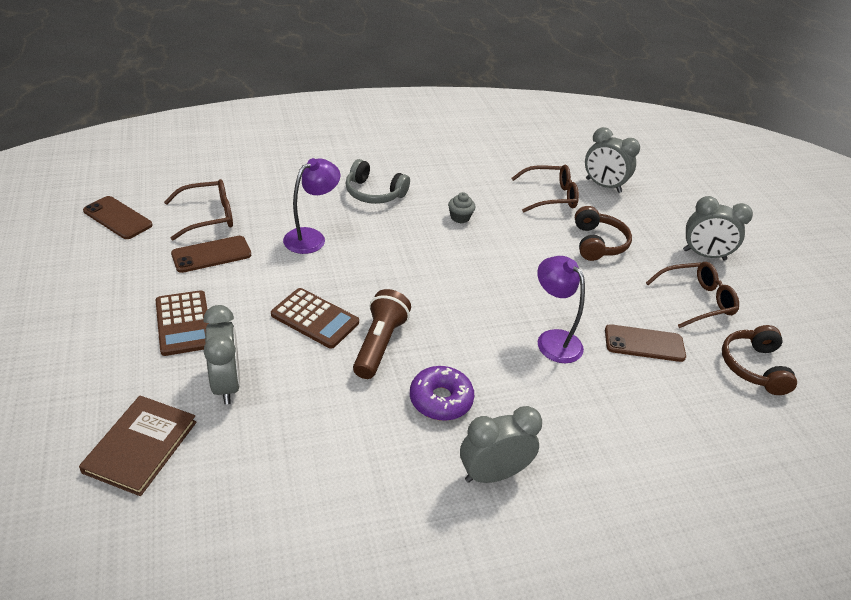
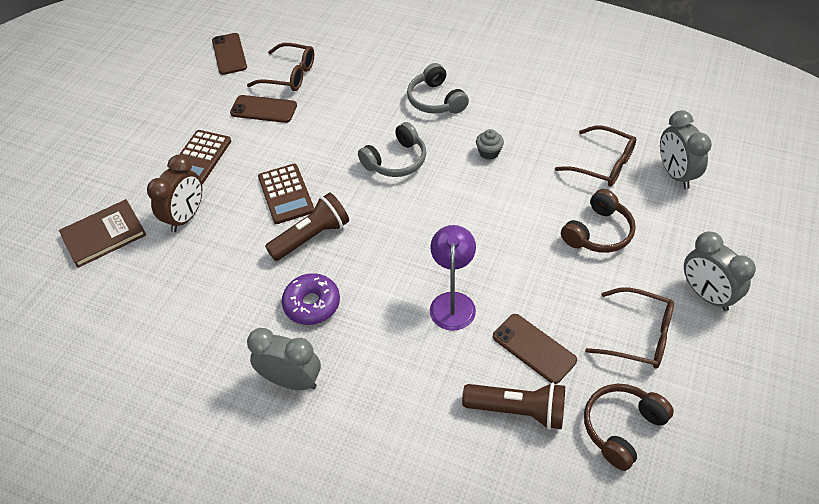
camera: 45 degrees right, 10 degrees up
grey clock [203,305,240,405] -> brown clock [147,155,202,232]
purple lamp [283,158,340,254] -> none
none -> grey headphones [358,122,426,177]
none -> brown flashlight [462,383,565,430]

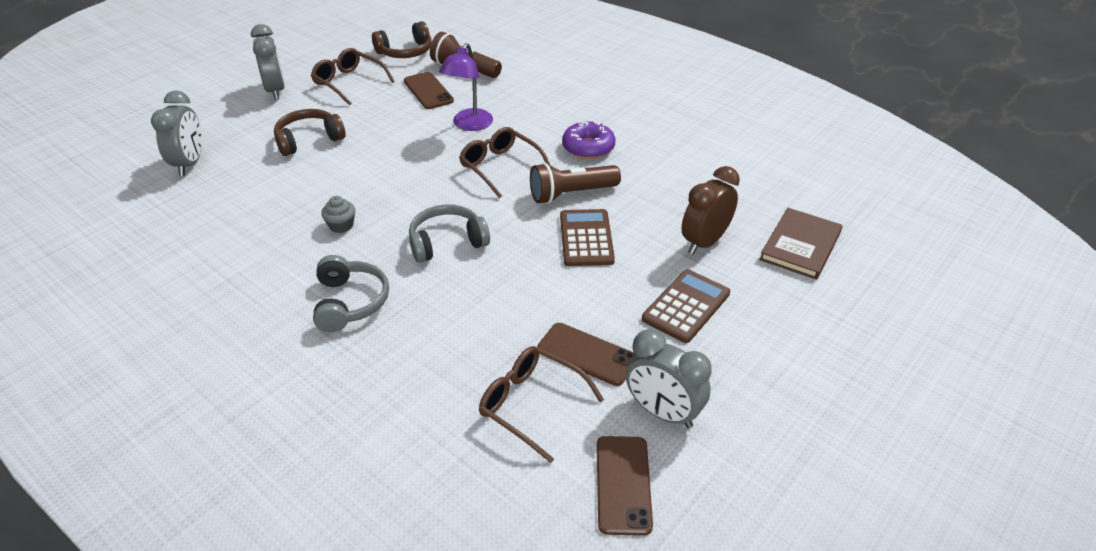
camera: 165 degrees left, 10 degrees down
brown book [59,199,146,268] -> brown book turned 45 degrees counterclockwise [759,208,842,280]
grey clock [247,328,321,390] -> grey clock moved to [626,329,712,428]
brown glasses [555,126,636,187] -> brown glasses moved to [459,127,550,198]

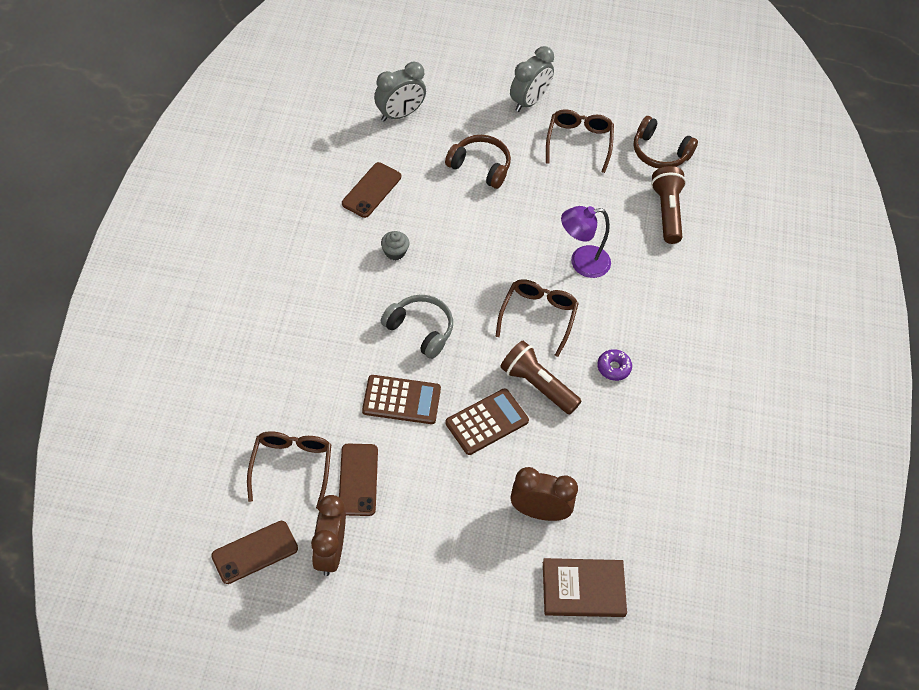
camera: 55 degrees right, 15 degrees up
grey headphones [313,255,389,332] -> none
brown phone [404,72,454,109] -> brown phone moved to [342,162,401,218]
purple donut [562,121,615,159] -> purple donut [597,349,632,381], size x0.64
grey clock [626,329,712,428] -> brown clock [311,495,346,576]
brown calculator [642,269,730,343] -> brown calculator moved to [362,375,441,424]

